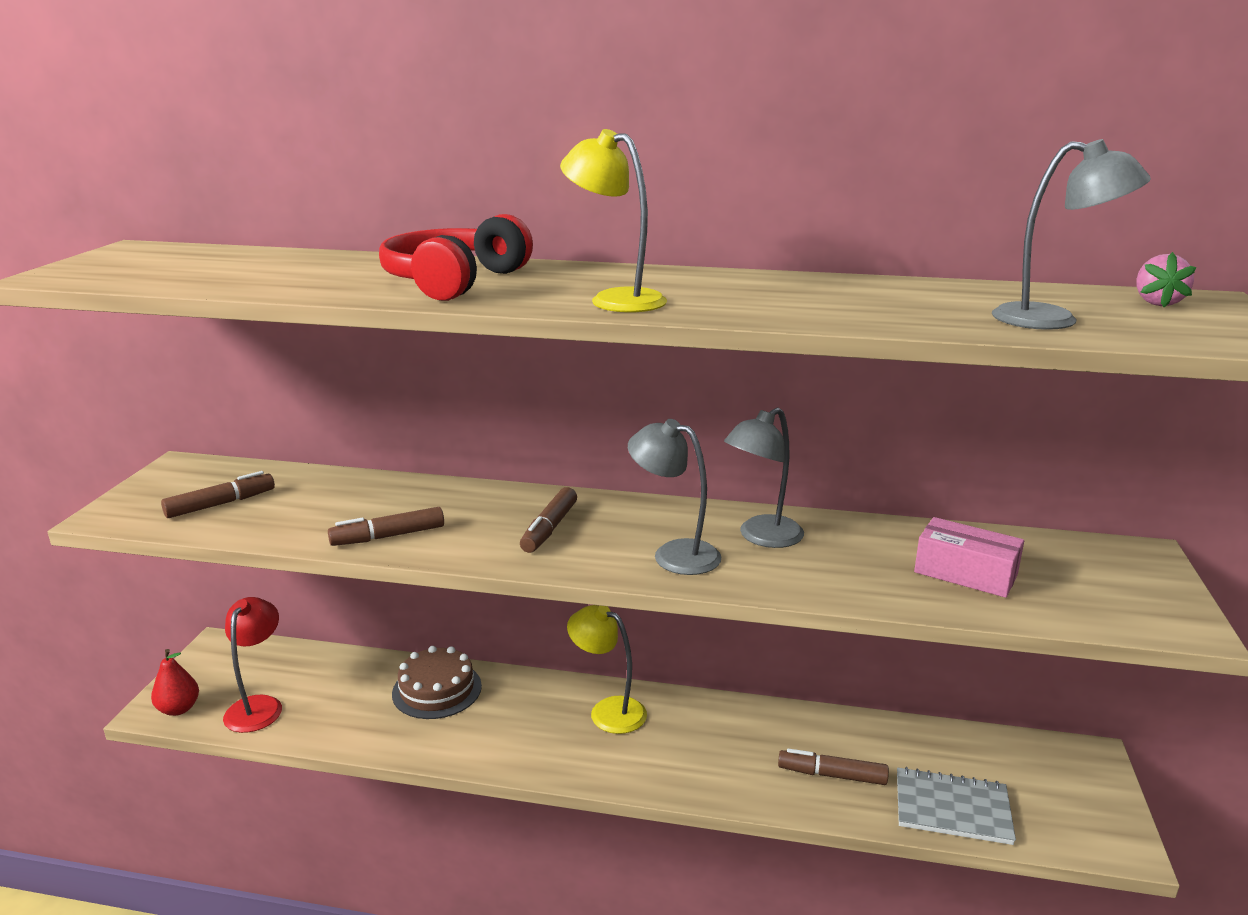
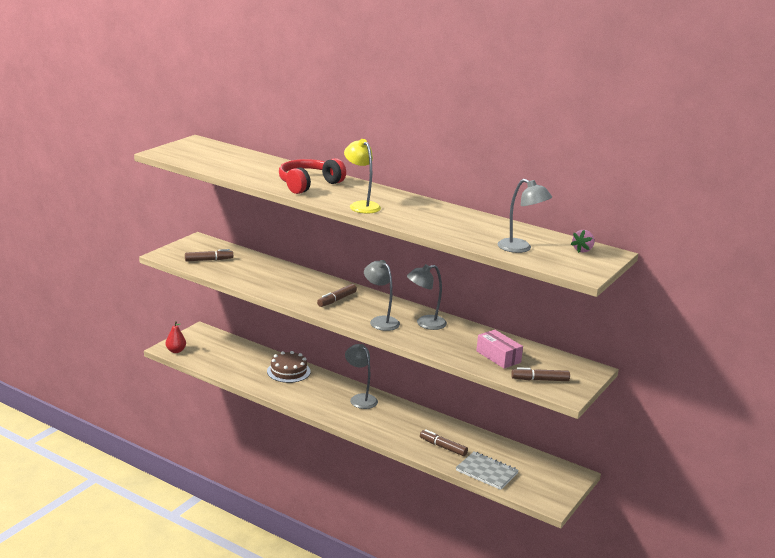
camera: 20 degrees right, 0 degrees up
red lamp [223,597,282,733] -> none
brown marker [328,507,444,546] -> brown marker moved to [511,367,570,381]
yellow lamp [567,605,647,734] -> grey lamp [345,344,378,409]

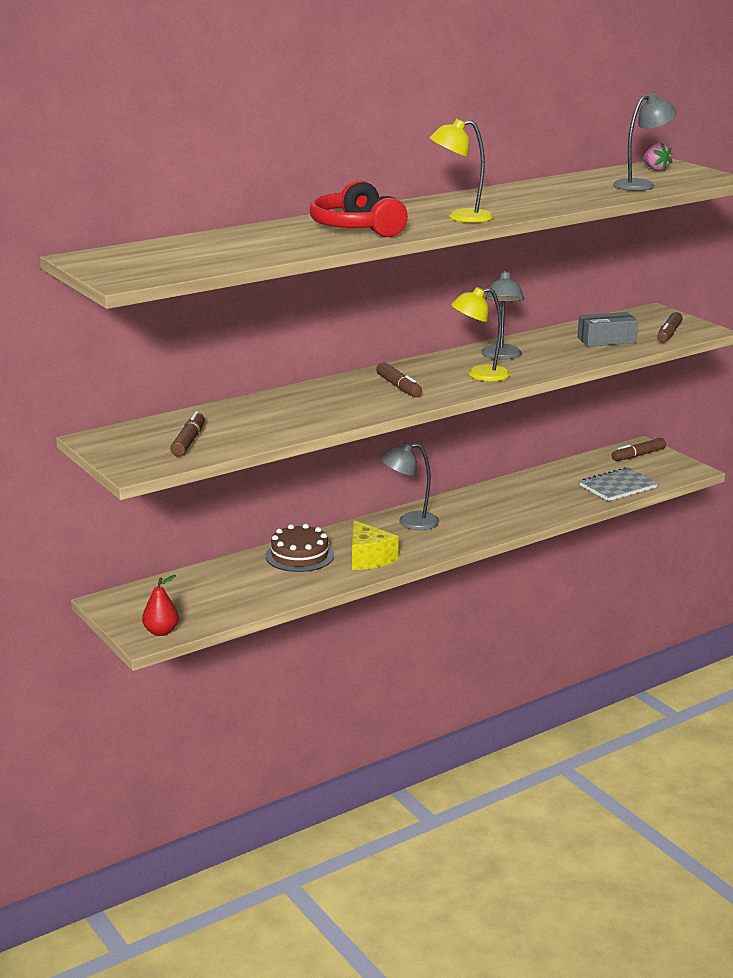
camera: 65 degrees left, 0 degrees up
grey lamp [364,260,400,331] -> yellow lamp [451,287,510,382]
brown marker [420,429,468,456] -> brown marker moved to [612,438,666,461]
pink box [476,330,523,369] -> grey box [577,312,638,347]
none -> yellow cheese [352,520,399,570]

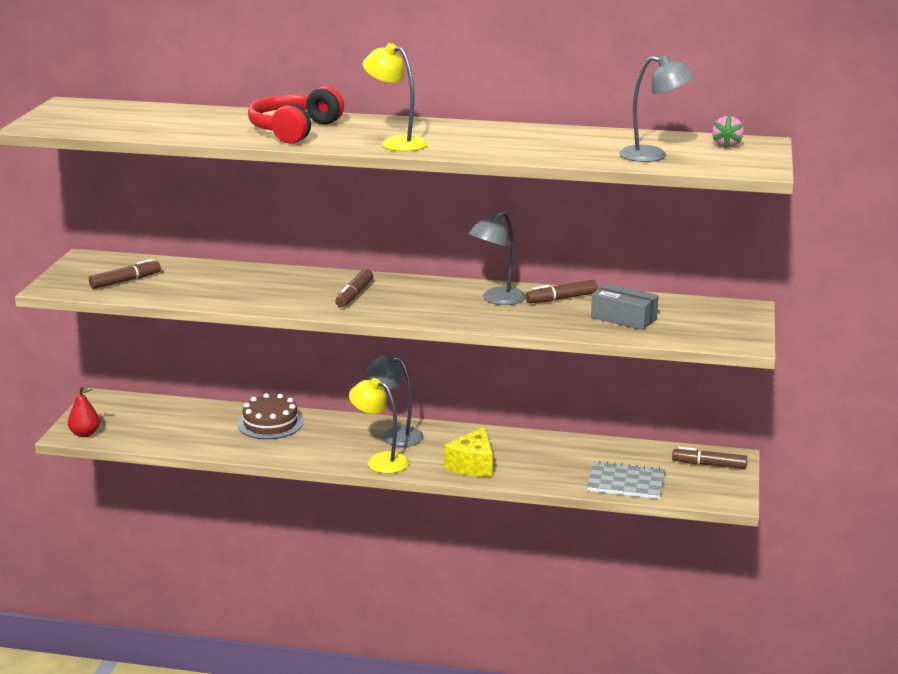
camera: 45 degrees right, 0 degrees up
yellow cheese [352,520,399,570] -> yellow cheese moved to [444,426,493,477]
yellow lamp [451,287,510,382] -> yellow lamp moved to [349,378,409,474]
brown marker [657,312,683,342] -> brown marker moved to [526,280,598,303]

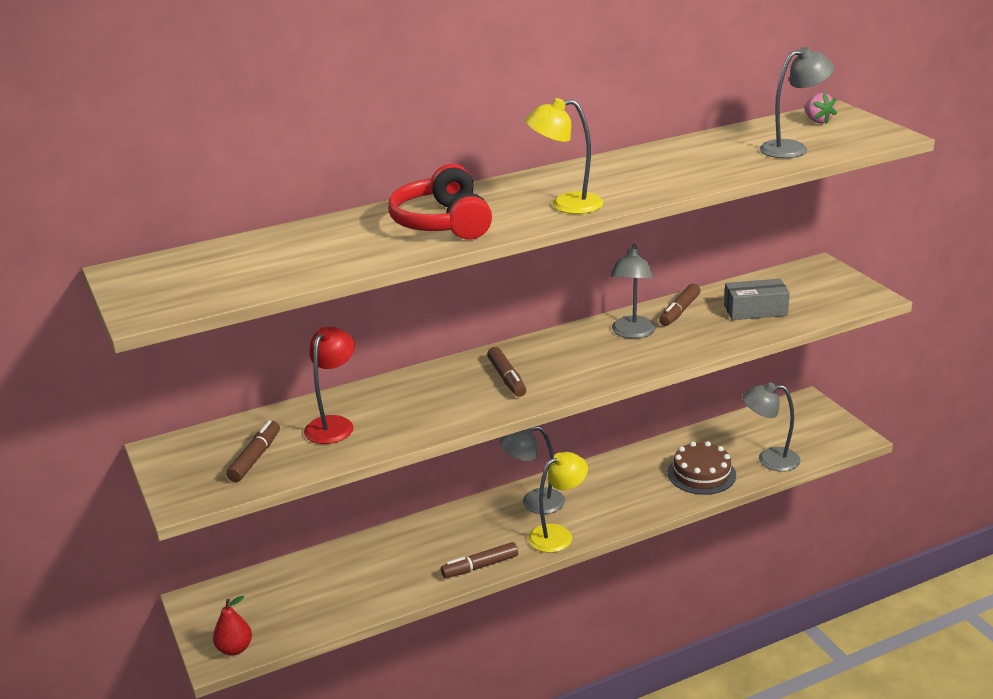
camera: 35 degrees left, 5 degrees up
brown cake [238,393,303,439] -> brown cake moved to [668,441,736,495]
yellow lamp [349,378,409,474] -> yellow lamp turned 150 degrees clockwise [528,452,588,553]
yellow cheese [444,426,493,477] -> none
grey notebook [587,461,665,499] -> grey lamp [742,382,801,472]
brown marker [672,447,747,469] -> brown marker moved to [441,542,518,578]
none -> red lamp [304,327,355,444]

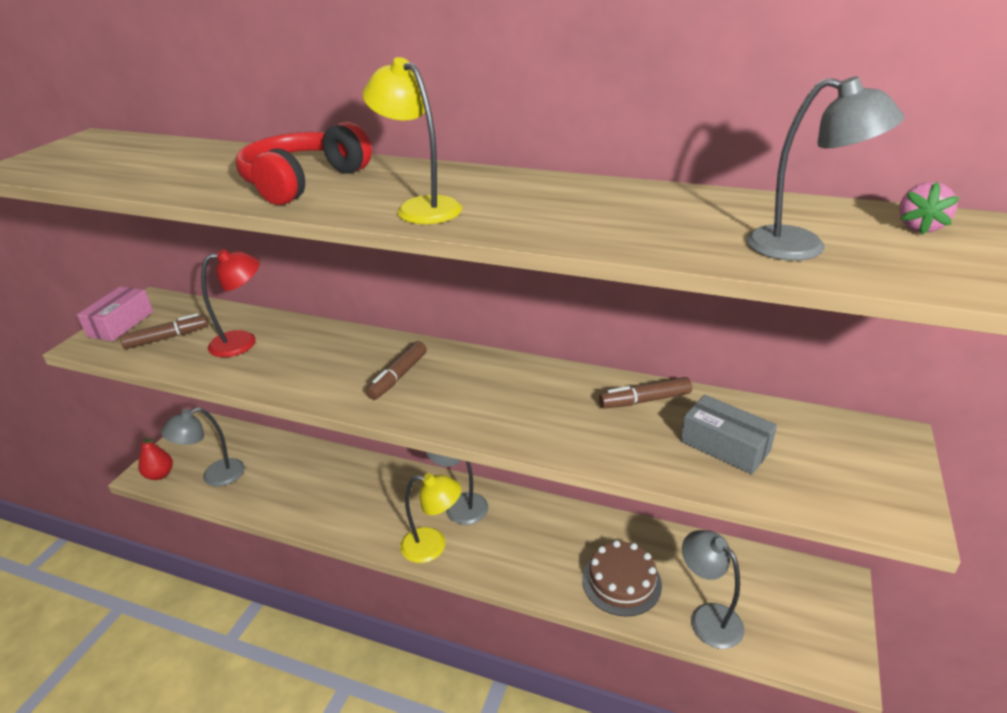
camera: 45 degrees right, 5 degrees up
brown marker [441,542,518,578] -> none
grey lamp [610,244,656,338] -> grey lamp moved to [161,407,245,487]
none -> pink box [77,286,153,341]

